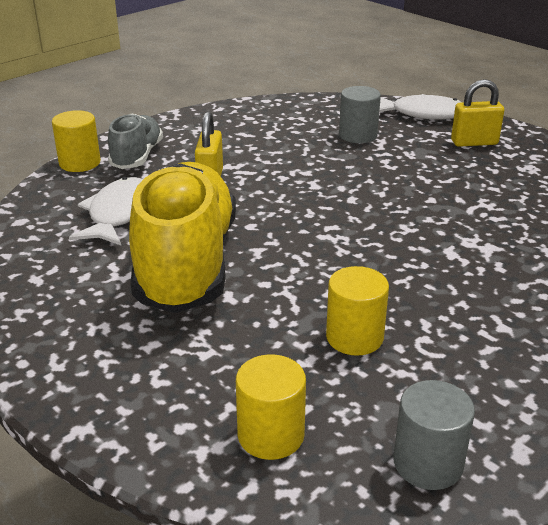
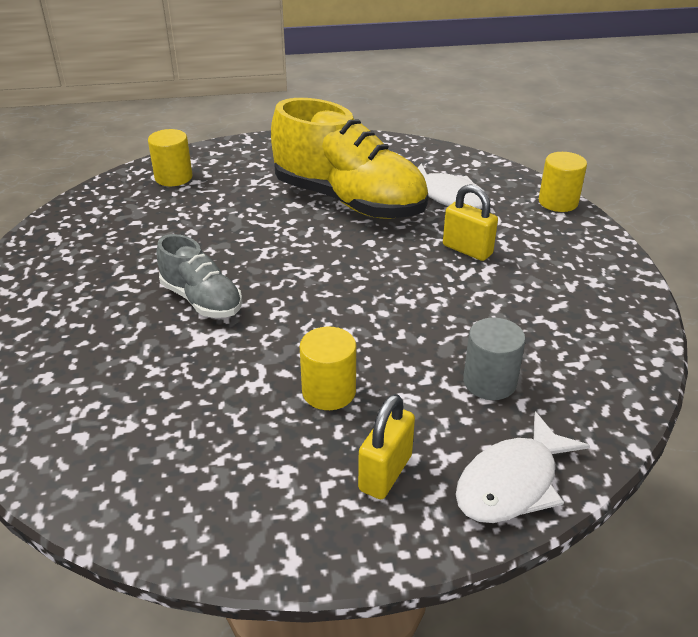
camera: 125 degrees right, 5 degrees up
grey shoe [108,113,163,169] -> grey shoe moved to [157,234,242,318]
yellow cylinder [326,266,389,356] -> yellow cylinder moved to [300,327,356,410]
grey cylinder [393,380,475,490] -> none

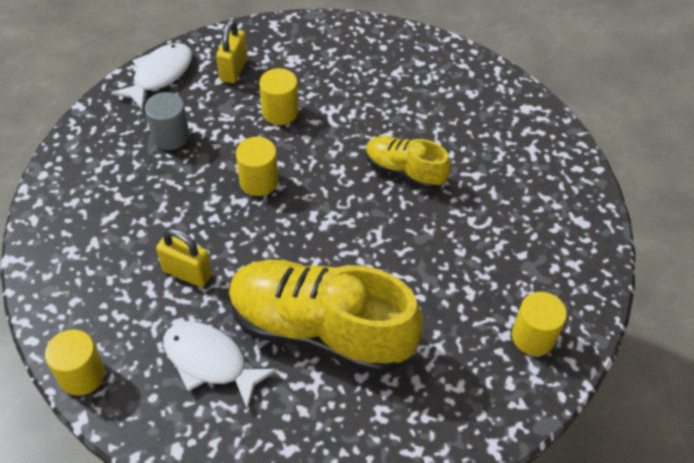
camera: 165 degrees right, 15 degrees up
grey shoe [157,234,242,318] -> yellow shoe [366,136,451,190]
none -> yellow cylinder [236,137,278,196]

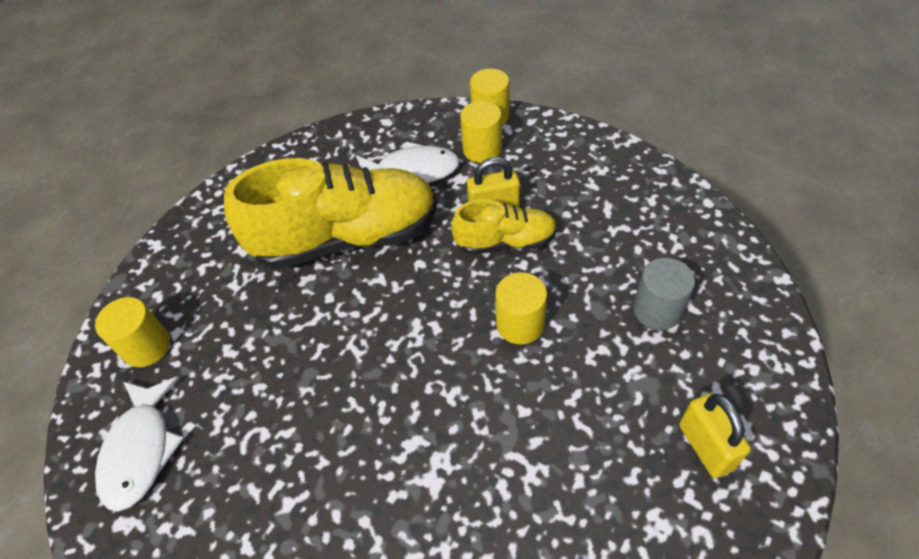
camera: 150 degrees right, 0 degrees up
white fish [111,43,192,111] -> white fish moved to [95,376,184,512]
yellow cylinder [259,68,298,125] -> yellow cylinder moved to [460,101,502,163]
yellow shoe [366,136,451,190] -> yellow shoe moved to [451,199,557,254]

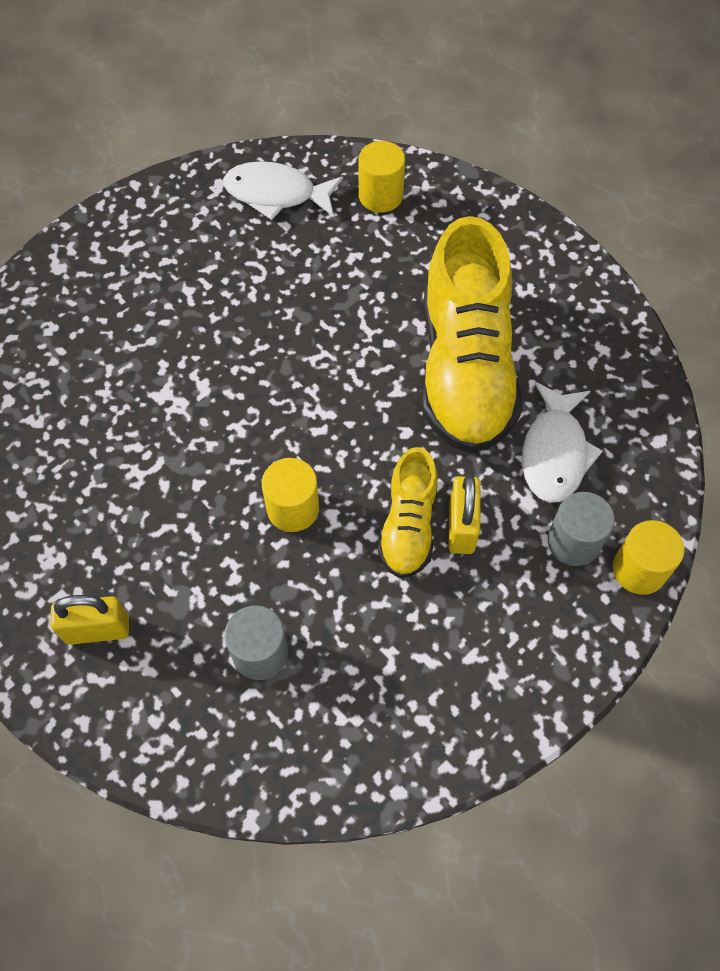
camera: 100 degrees right, 10 degrees up
yellow cylinder [460,101,502,163] -> grey cylinder [548,492,615,566]

